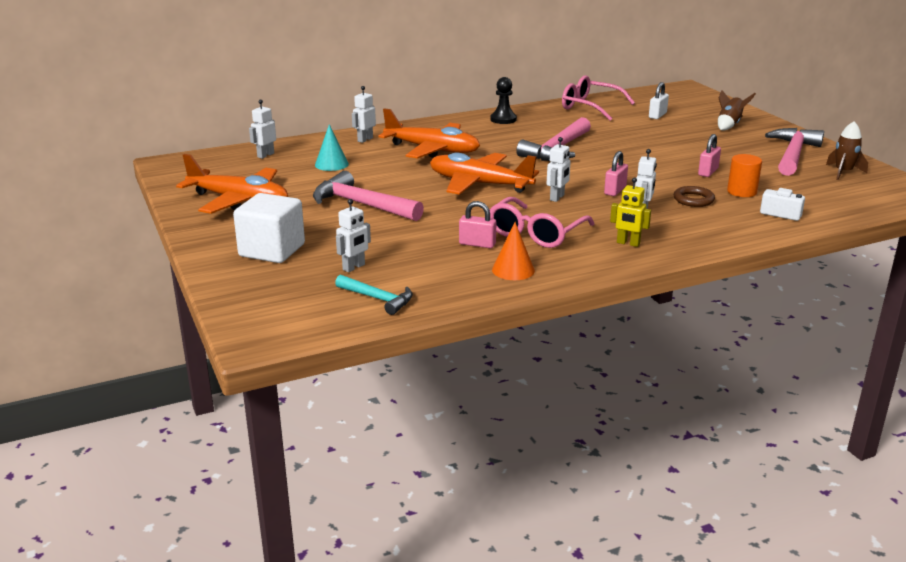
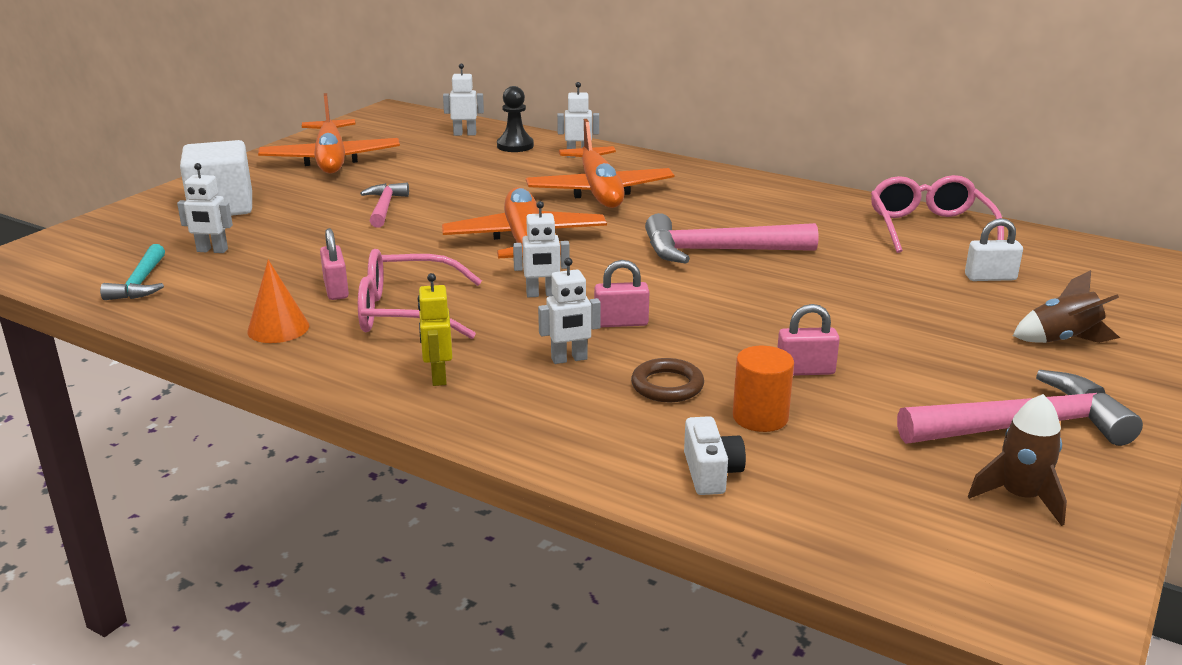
camera: 55 degrees right, 0 degrees up
pink hammer [313,171,424,221] -> pink hammer [360,183,409,228], size x0.58
turquoise cone [315,124,349,171] -> none
black pawn [490,77,517,124] -> black pawn moved to [497,86,534,152]

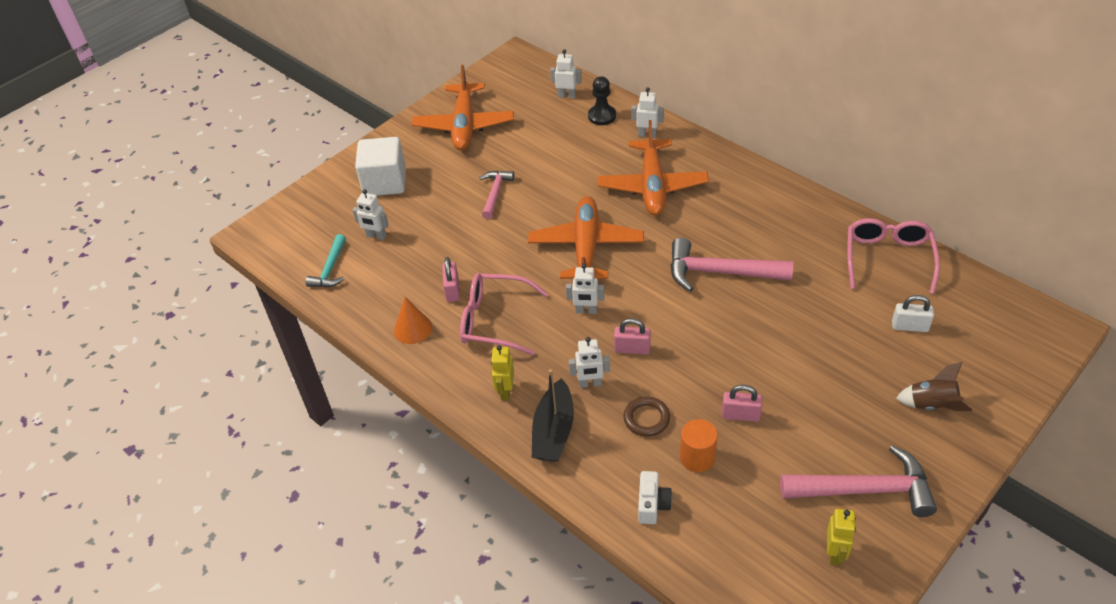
camera: 15 degrees right, 20 degrees up
brown rocket [968,394,1067,526] -> yellow robot [827,509,856,566]
none -> black boat [532,369,574,462]

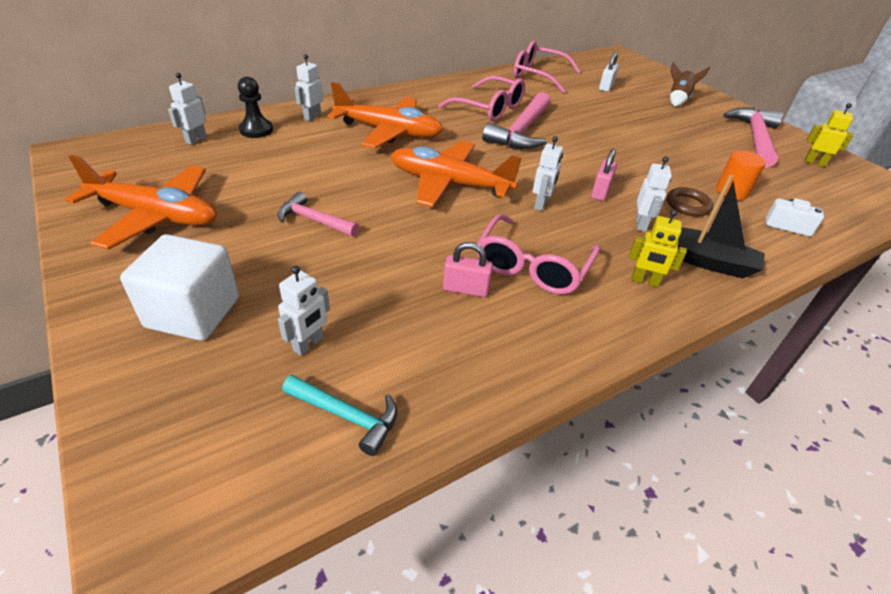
camera: 80 degrees left, 5 degrees down
orange cone [394,297,432,344] -> none
pink padlock [722,385,762,422] -> none
none -> pink glasses [438,76,525,121]

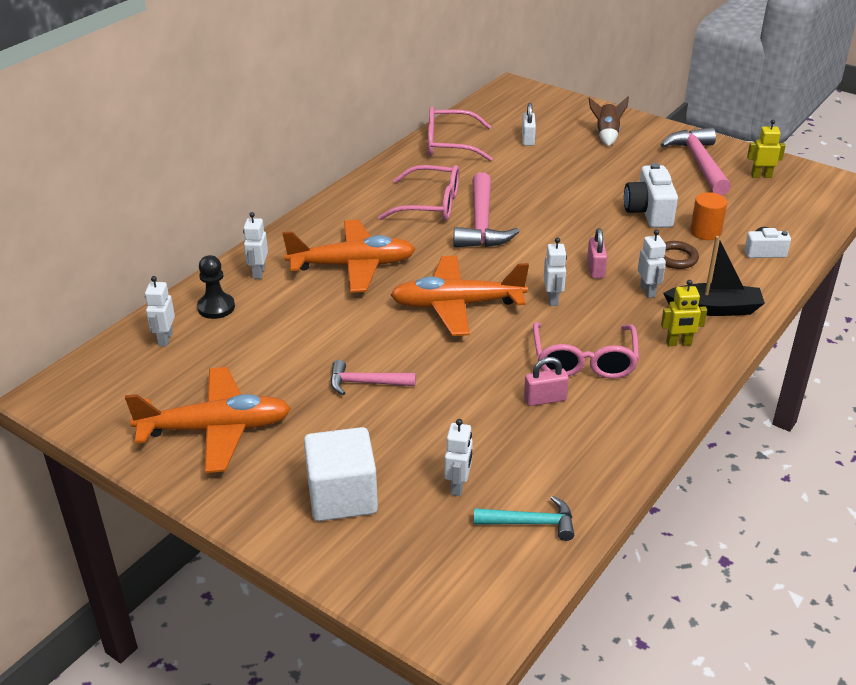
camera: 20 degrees left, 5 degrees down
none -> white camera [624,163,678,228]

